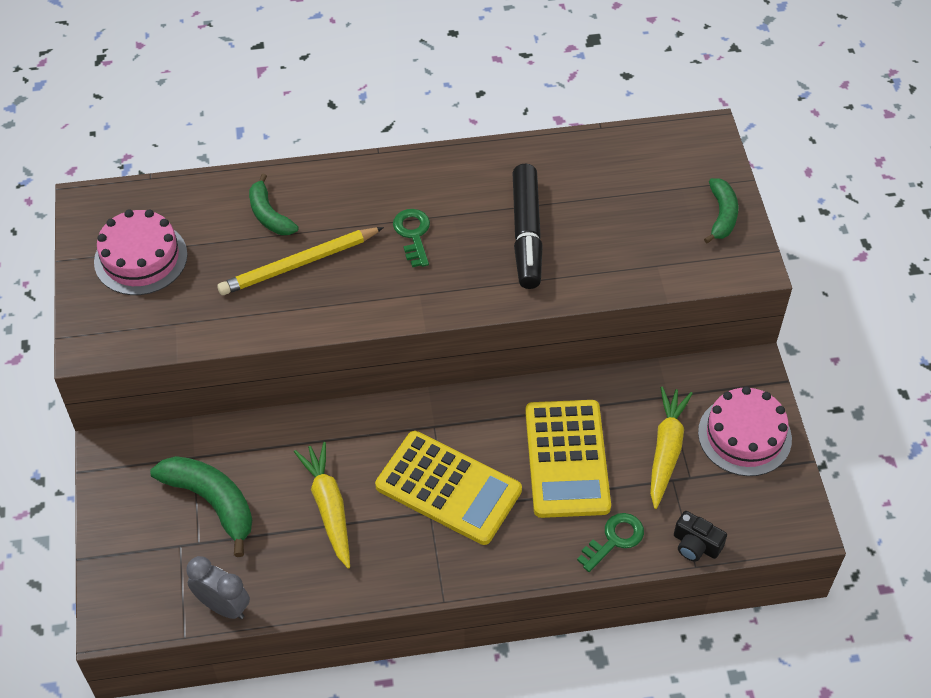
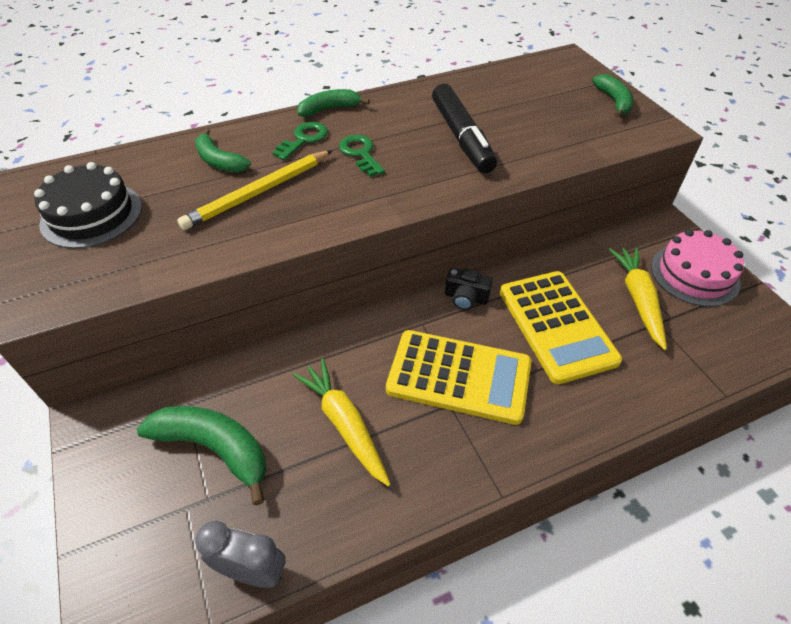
camera: 15 degrees left, 5 degrees down
pink cake [94,209,188,295] -> black cake [34,162,142,249]
green key [577,513,644,572] -> green key moved to [273,122,328,160]
black camera [674,511,727,562] -> black camera moved to [445,268,493,310]
none -> green banana [297,89,370,117]

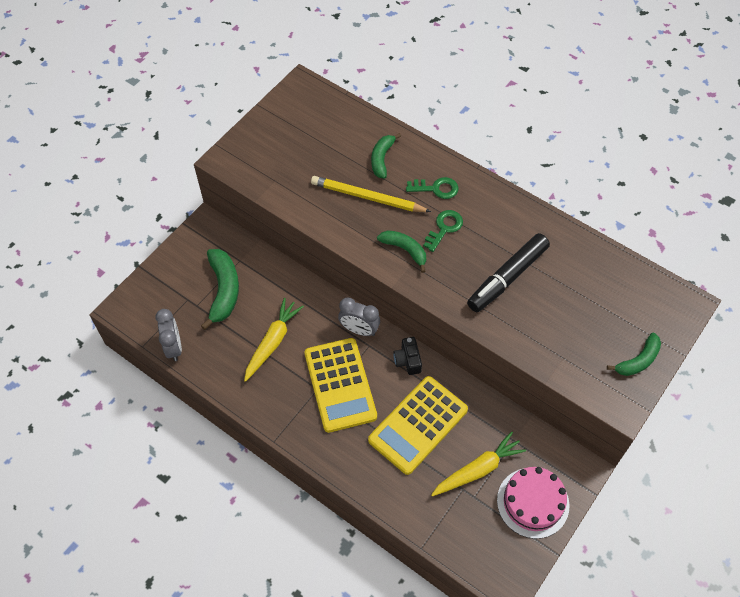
camera: 60 degrees right, 10 degrees up
black cake [34,162,142,249] -> none
green banana [297,89,370,117] -> green banana moved to [377,230,426,273]
none -> grey clock [338,297,380,336]

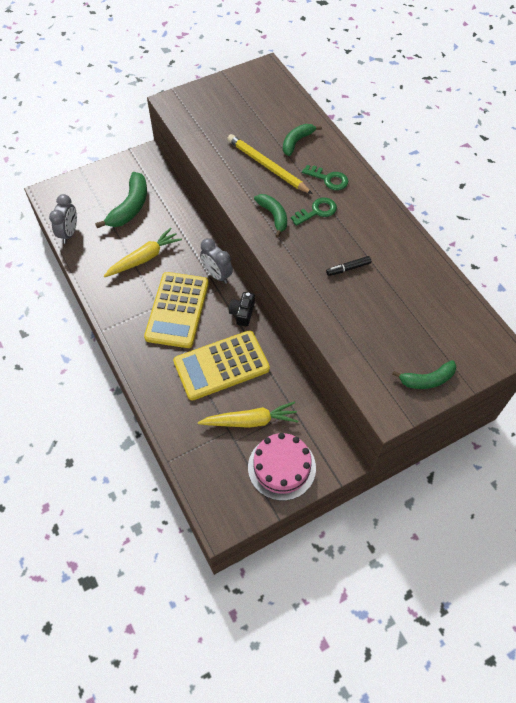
camera: 25 degrees right, 0 degrees up
black marker [467,233,550,312] -> black marker [326,256,371,276], size x0.46

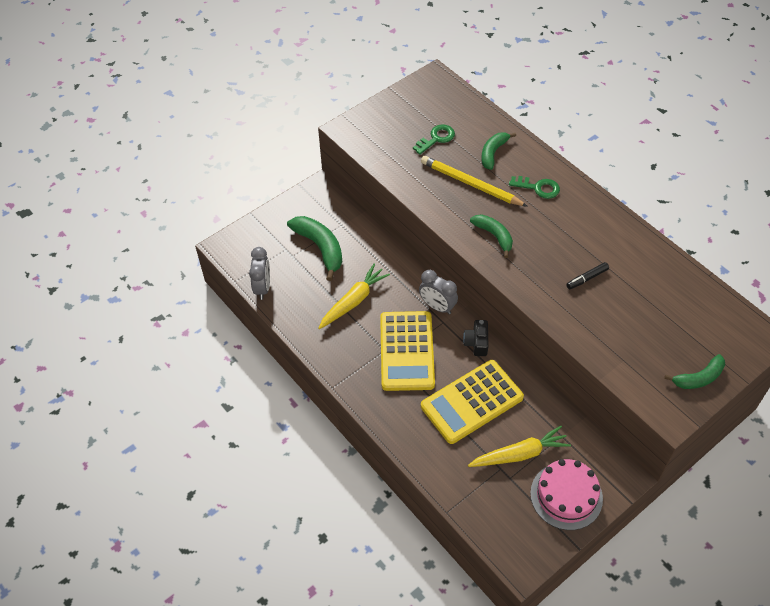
camera: 10 degrees left, 5 degrees down
green banana [95,172,147,228] -> green banana turned 45 degrees counterclockwise [287,216,342,281]
green key [291,197,337,226] -> green key moved to [413,124,455,155]

